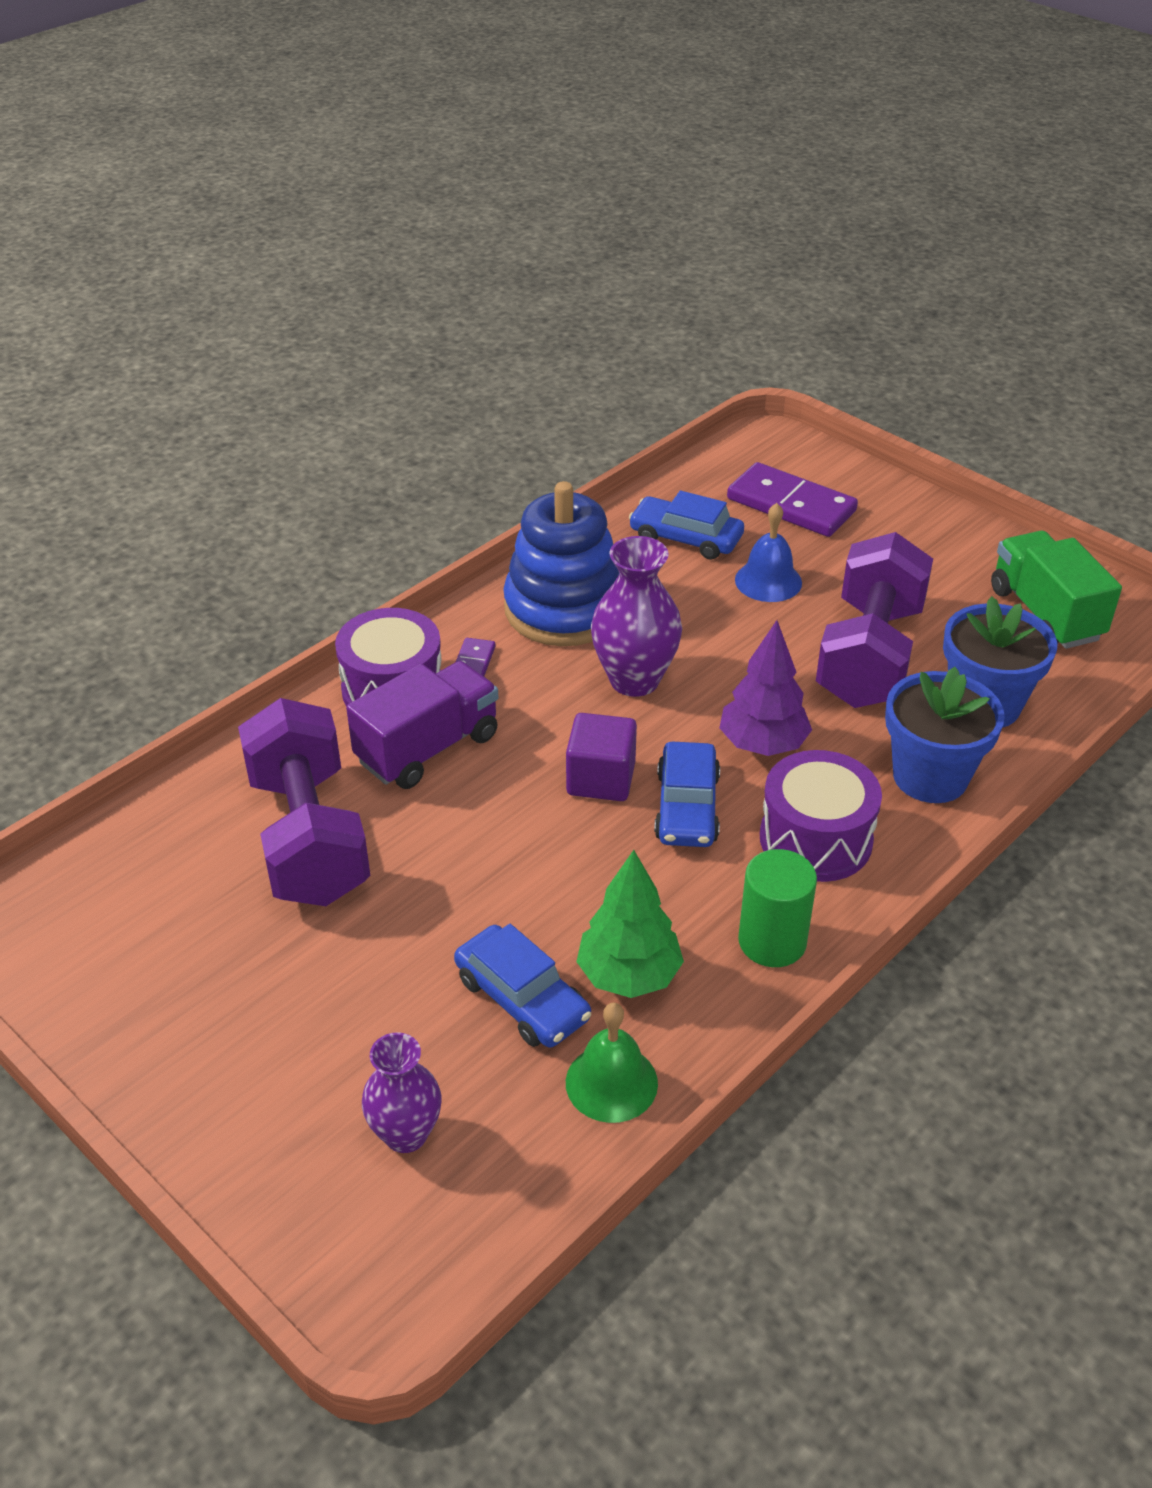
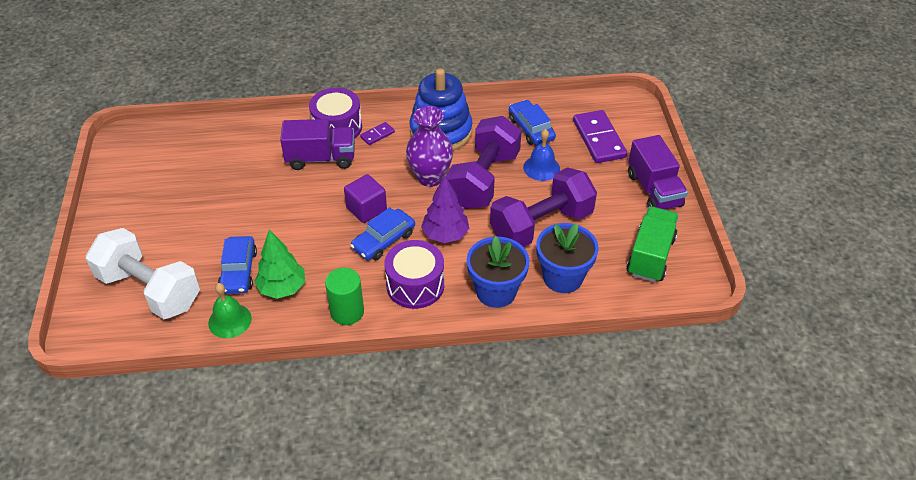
camera: 40 degrees right, 5 degrees up
purple dumbbell [238,698,370,906] -> purple dumbbell moved to [446,116,522,209]
purple vase [362,1032,441,1153] -> white dumbbell [86,228,200,319]
none -> purple truck [628,135,688,210]

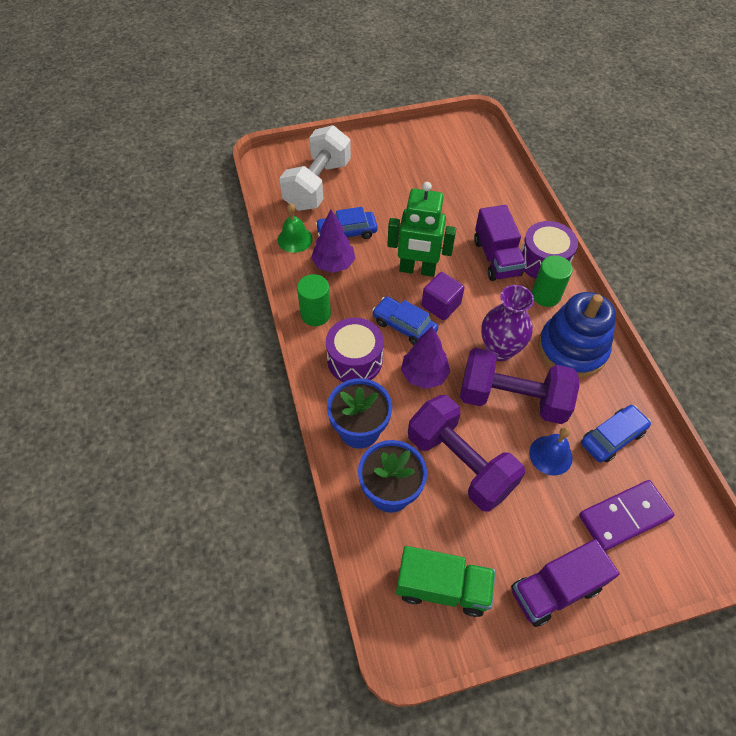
camera: 80 degrees right, 10 degrees up
green tree [254,229,305,299] -> purple tree [311,209,355,273]
purple domino [360,122,395,145] -> green cylinder [532,255,573,307]
none -> green robot [387,182,456,277]

